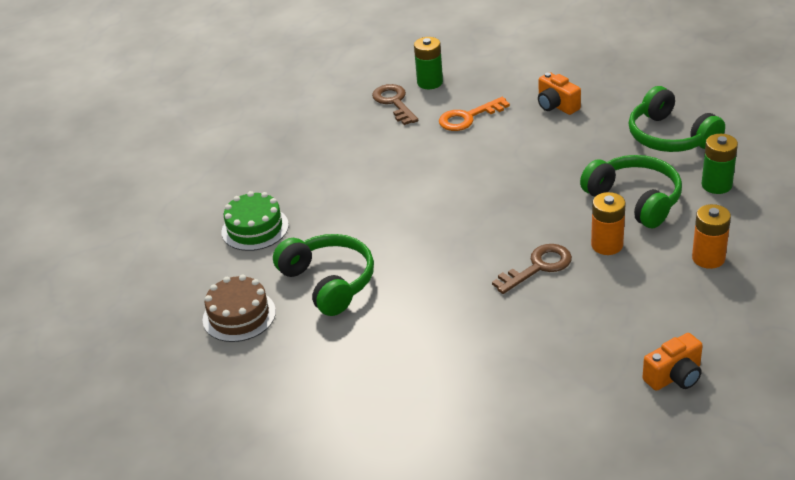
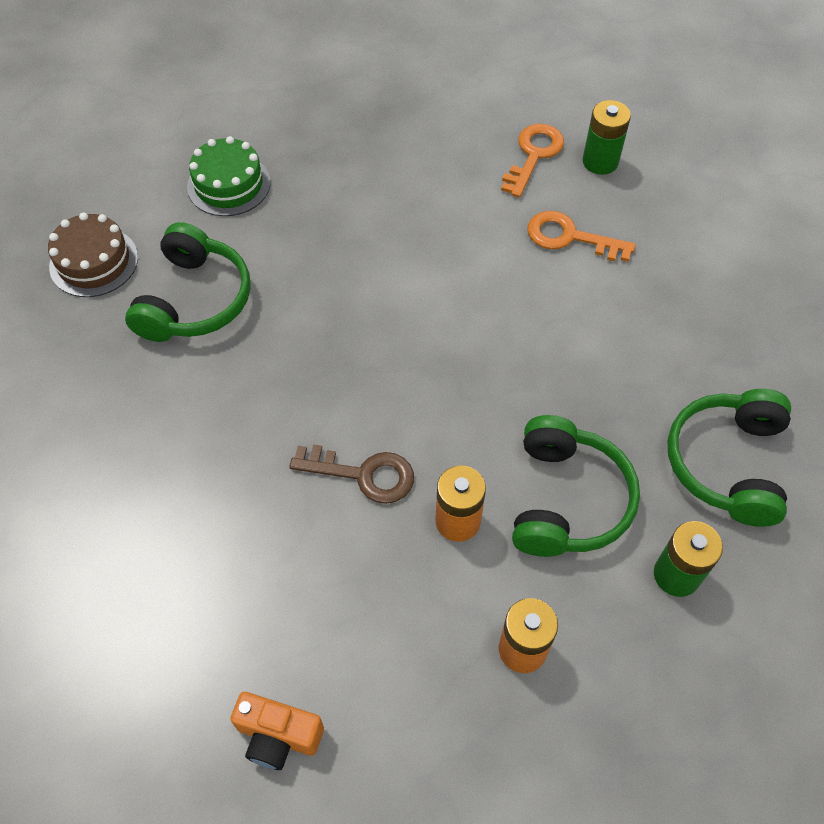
camera: 45 degrees right, 20 degrees up
brown key [372,84,418,125] -> orange key [501,124,564,198]
orange camera [538,72,581,115] -> none

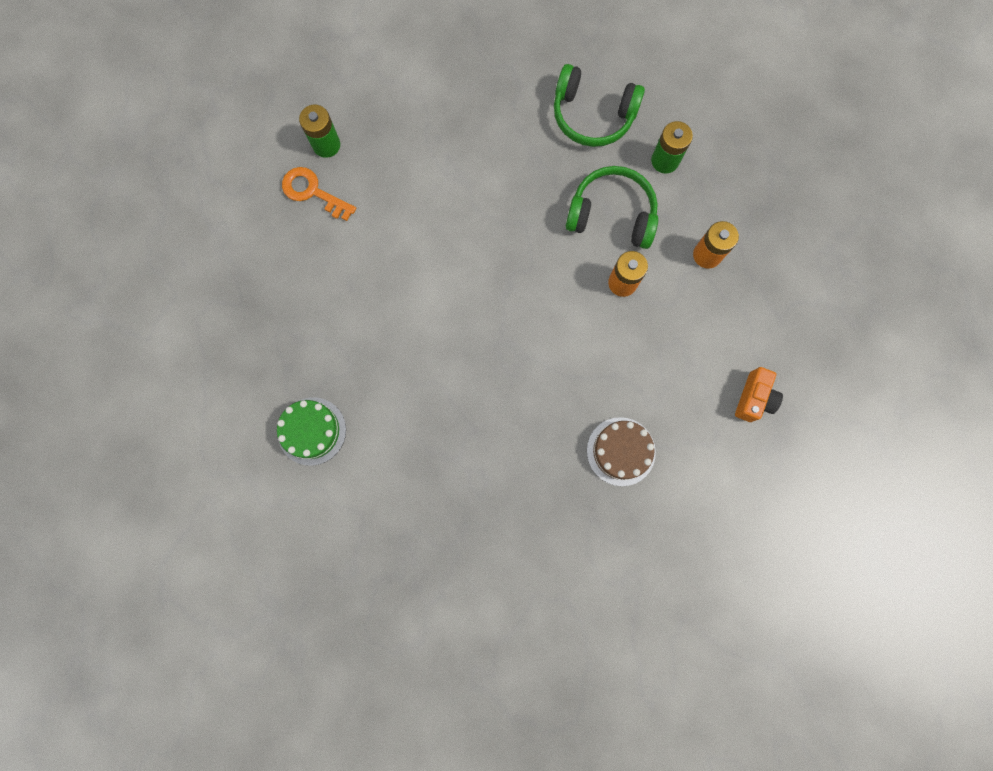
camera: 85 degrees left, 20 degrees up
brown cake [48,212,138,297] -> brown cake moved to [587,417,656,486]
green headphones [125,222,251,342] -> none
brown key [289,444,414,504] -> none
orange key [528,211,636,262] -> none

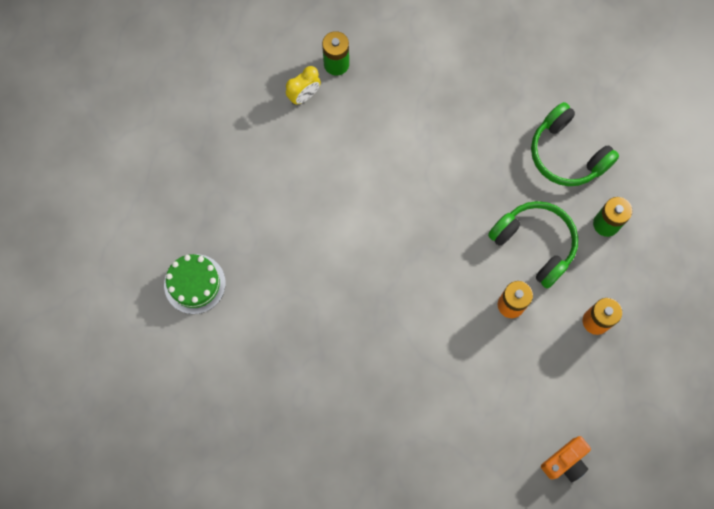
camera: 30 degrees right, 5 degrees down
orange key [282,167,356,221] -> yellow clock [286,66,321,105]
brown cake [587,417,656,486] -> none

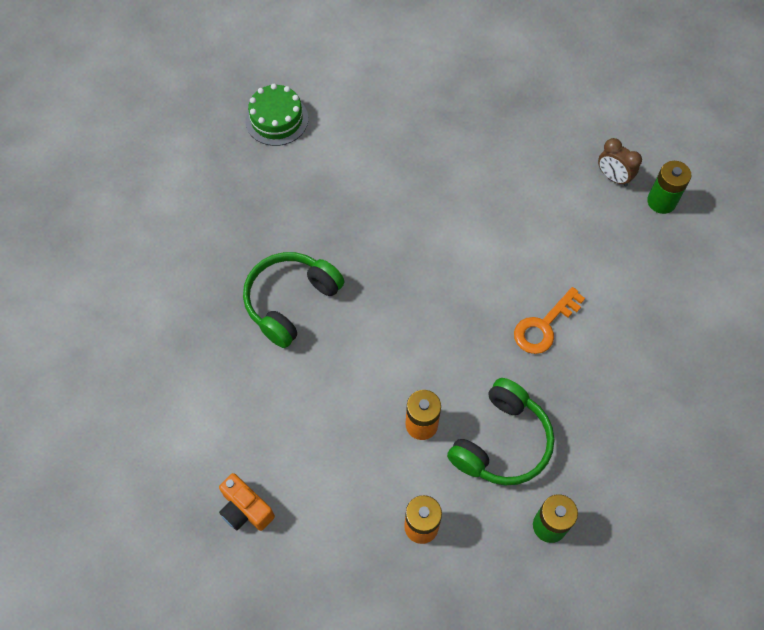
camera: 80 degrees right, 10 degrees down
green cake [164,254,226,314] -> green cake moved to [245,84,308,146]
yellow clock [286,66,321,105] -> brown clock [598,138,642,186]
green headphones [531,102,619,186] -> green headphones moved to [243,252,344,348]
none -> orange key [514,287,585,354]

